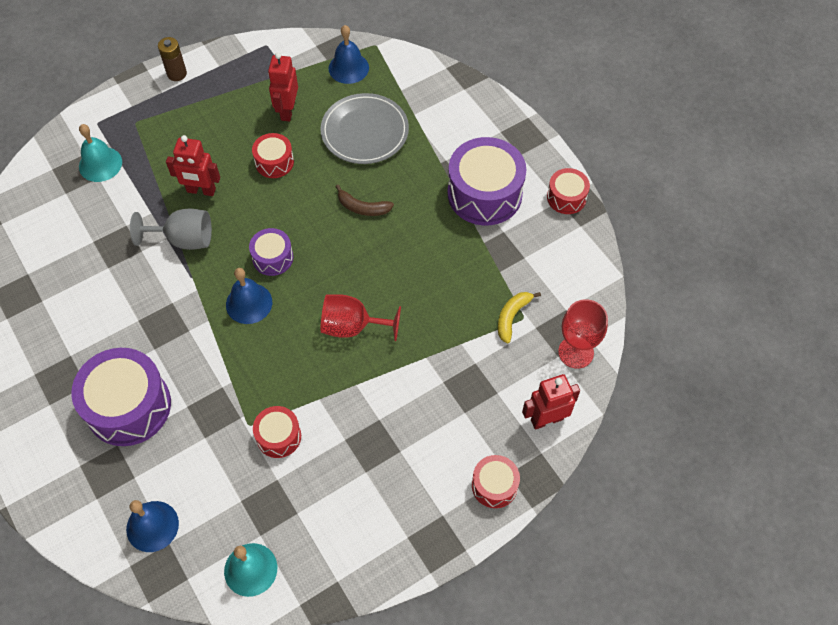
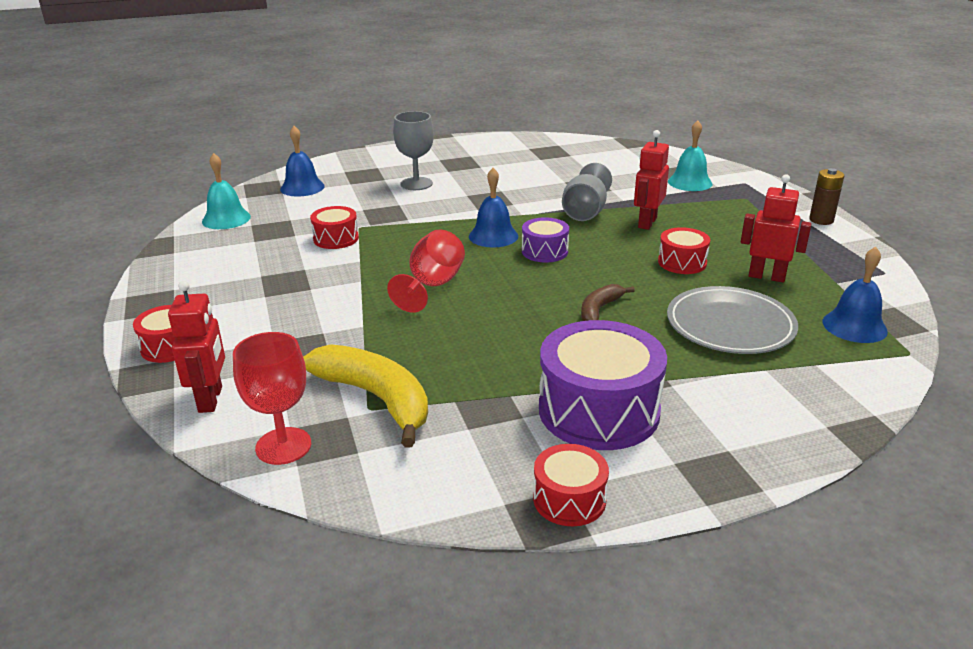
camera: 105 degrees right, 30 degrees down
purple drum [71,348,171,446] -> grey goblet [393,111,434,190]
yellow banana [498,292,541,343] -> yellow banana [303,344,428,447], size x1.86

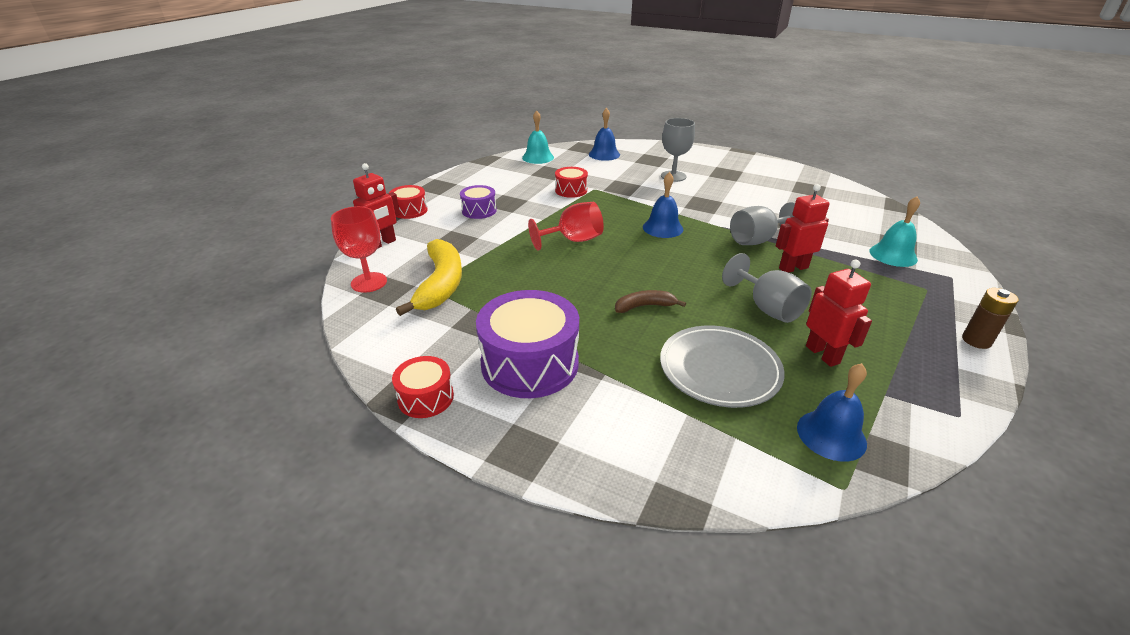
camera: 45 degrees right, 5 degrees up
purple drum [522,217,569,263] -> purple drum moved to [460,185,497,219]
red drum [658,227,710,274] -> grey goblet [722,253,812,323]

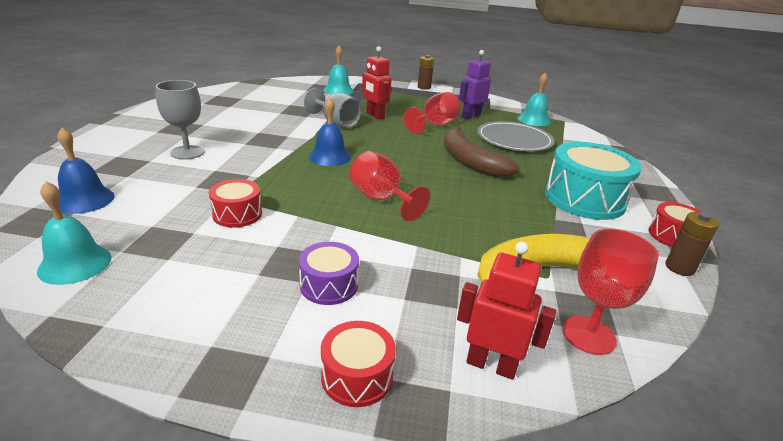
camera: 110 degrees left, 5 degrees down
purple drum [476,290,579,398] -> turquoise drum [545,142,642,220]
brown banana [615,290,686,313] -> brown banana [444,126,520,178], size x1.86
grey goblet [722,253,812,323] -> red goblet [404,92,461,134]
blue bell [797,363,867,462] -> turquoise bell [518,73,551,126]
red robot [806,260,872,367] -> purple robot [459,50,491,119]
none -> brown battery [665,212,719,276]

